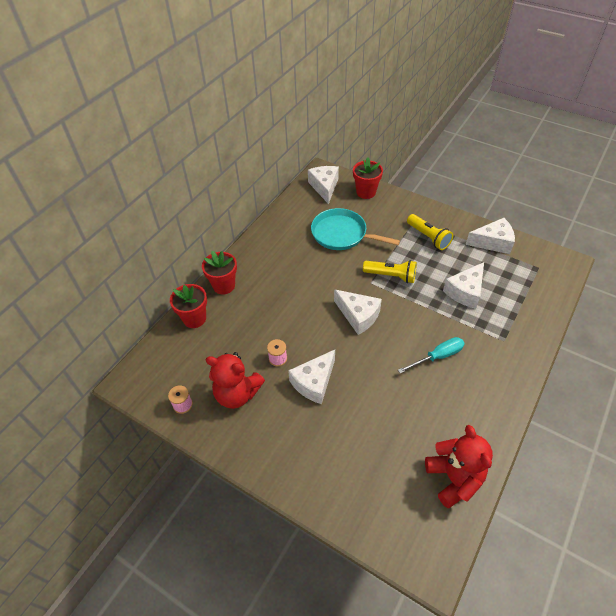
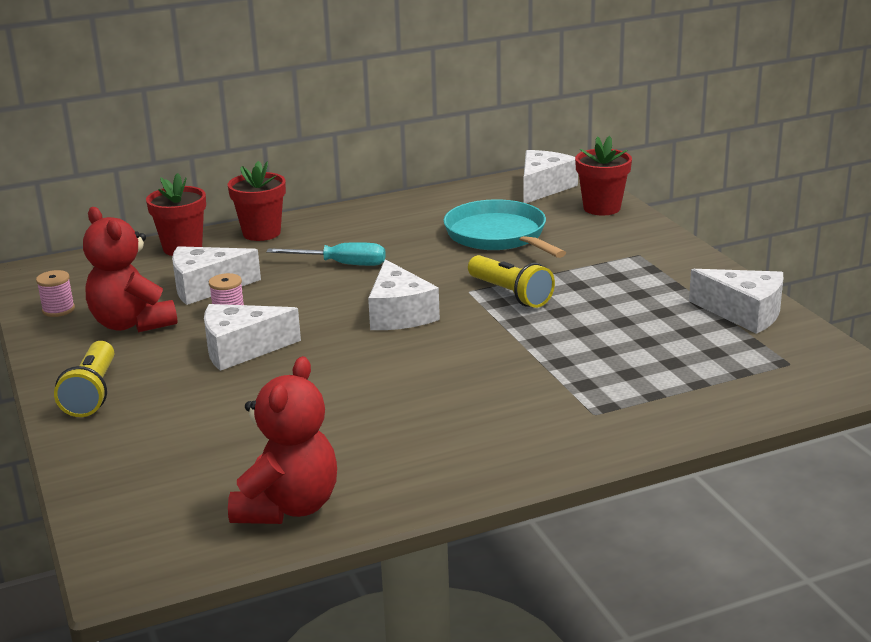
camera: 35 degrees right, 25 degrees down
turquoise screwdriver [398,337,465,373] -> turquoise screwdriver moved to [266,242,386,266]
yellow flashlight [407,214,453,250] -> yellow flashlight moved to [54,341,114,417]
white cheese [443,262,484,309] -> white cheese moved to [172,246,261,305]

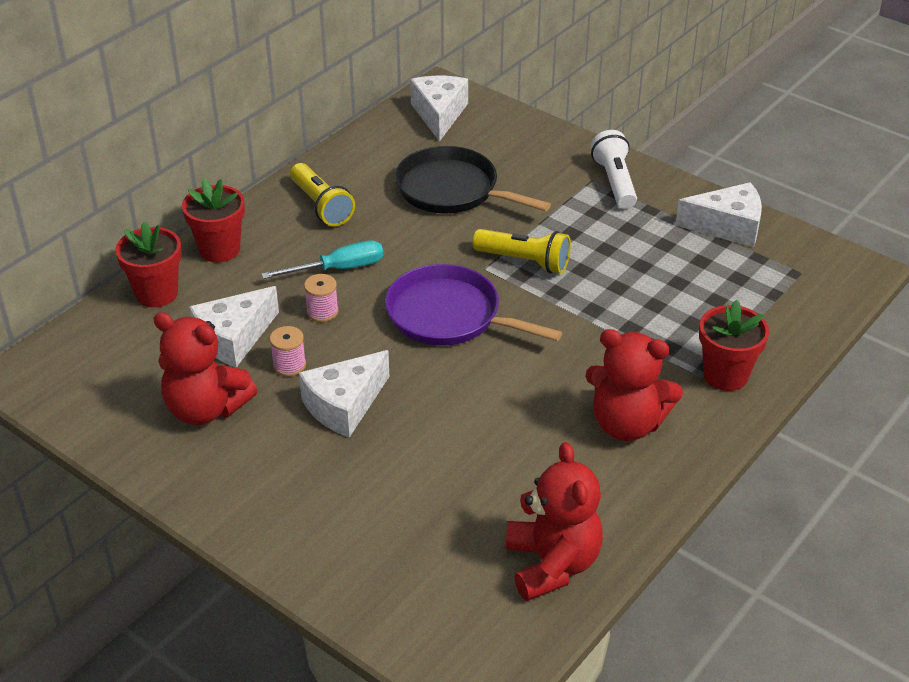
camera: 30 degrees left, 15 degrees up
pink spool [36,270,75,317] -> pink spool moved to [304,274,339,322]
yellow flashlight [54,341,114,417] -> yellow flashlight moved to [290,163,355,226]
white cheese [368,259,440,330] -> purple pan [385,264,562,346]
turquoise pan [443,199,566,258] -> black pan [395,146,551,214]
red flower pot [575,136,632,215] -> red flower pot moved to [699,300,769,391]
none -> red teddy bear [585,329,683,441]
none -> white flashlight [591,130,637,209]

